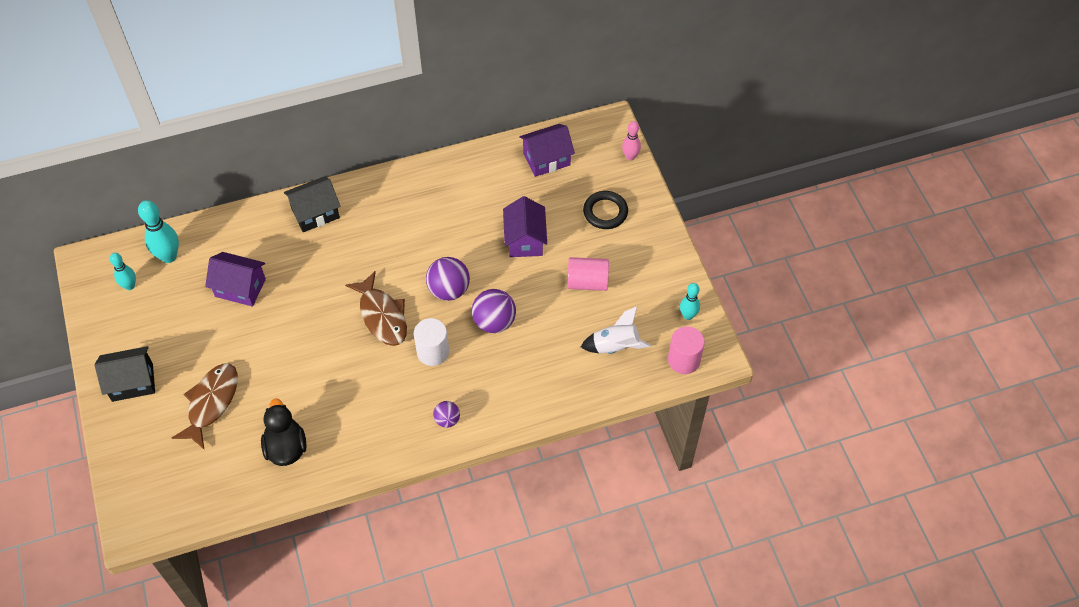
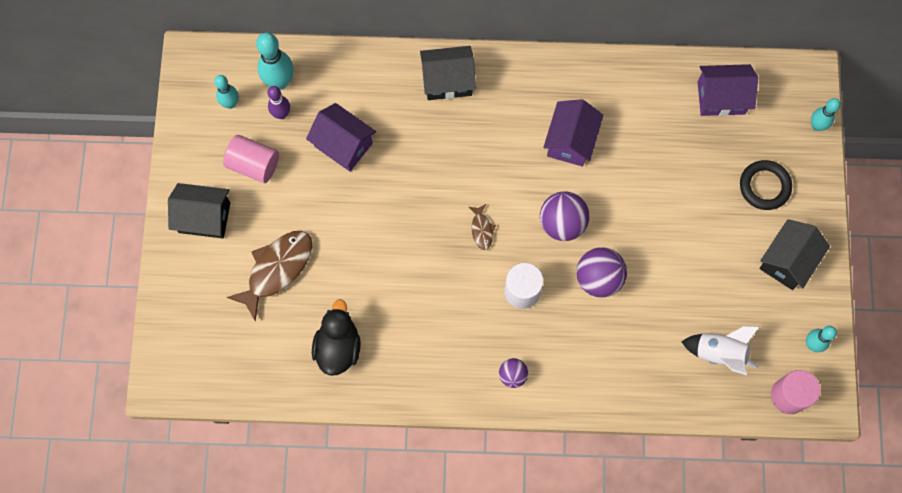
camera: 20 degrees right, 15 degrees up
brown fish [345,271,407,346] -> brown fish [469,204,496,250], size x0.48
purple house [503,196,547,257] -> purple house moved to [543,99,604,167]
pink cylinder [567,257,609,291] -> pink cylinder moved to [223,135,279,183]
pink bowling pin [622,121,641,161] -> turquoise bowling pin [811,98,841,131]
none -> purple bowling pin [267,86,290,119]
none -> black house [760,219,830,290]

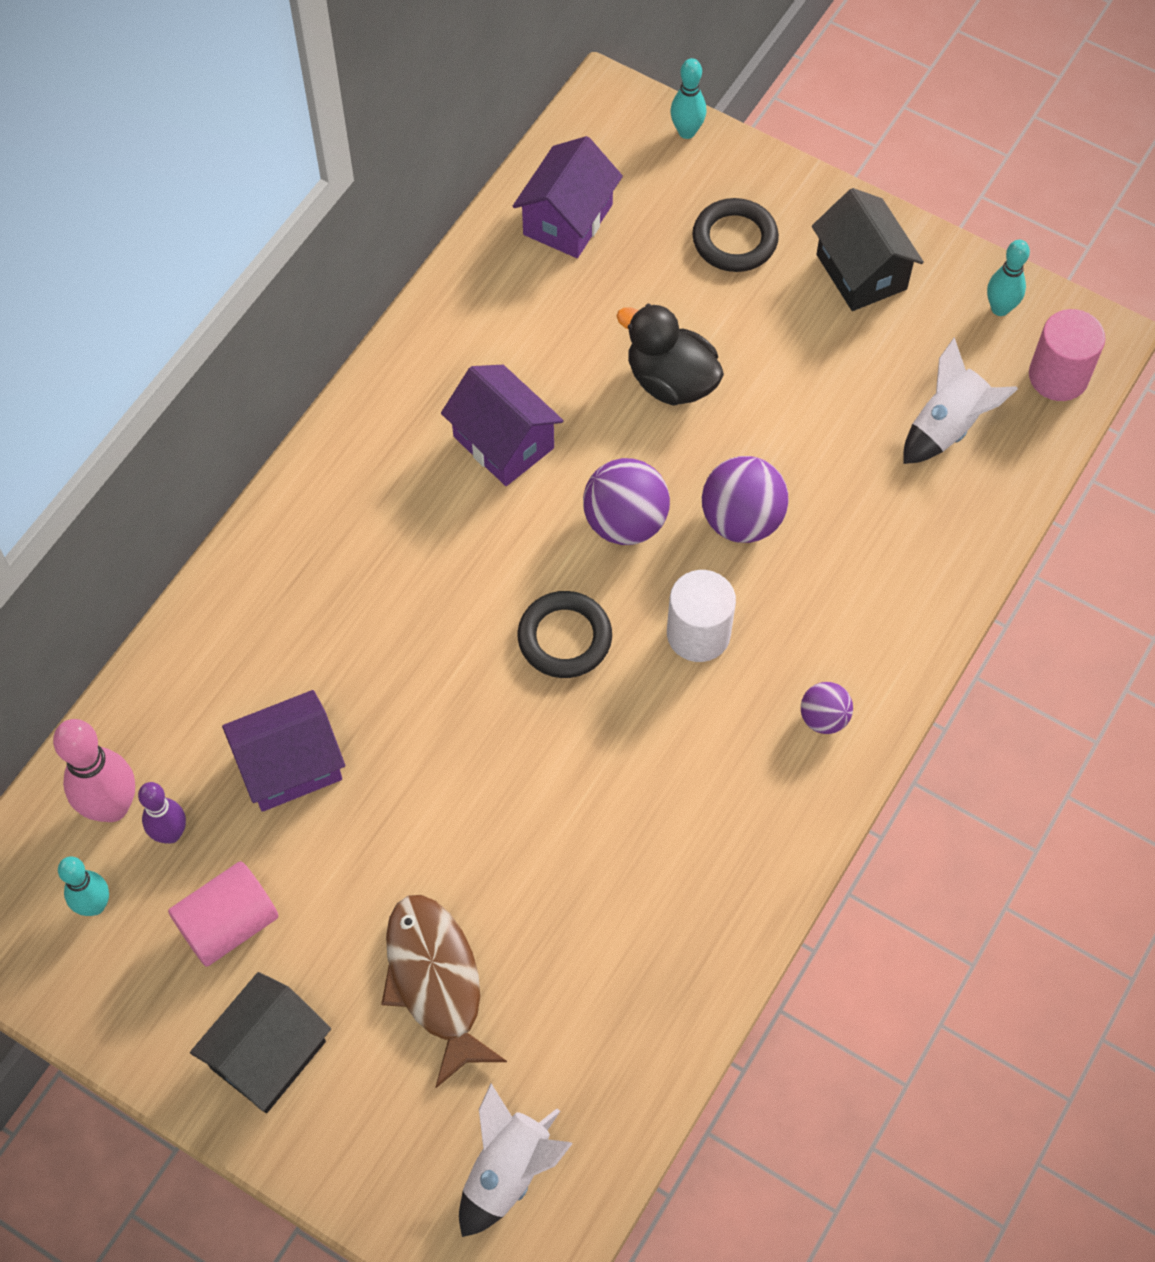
camera: 60 degrees left, 10 degrees down
turquoise bowling pin [256,32,294,90] -> pink bowling pin [53,719,135,822]
black duck [312,299,361,376] -> black duck moved to [617,304,724,406]
black house [420,46,476,100] -> none
brown fish [469,204,496,250] -> black ring [518,591,612,678]
none -> white rocket [459,1084,573,1237]

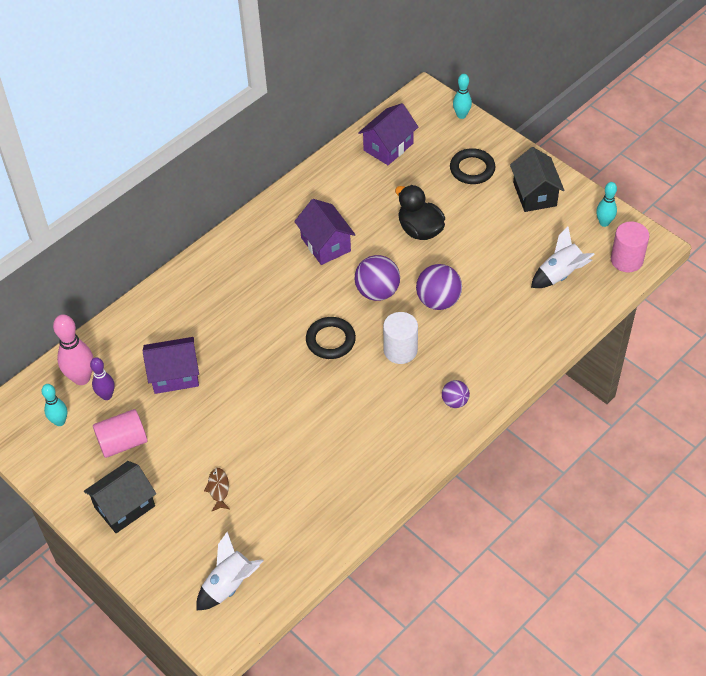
camera: 15 degrees right, 10 degrees down
brown fish [381,895,507,1088] -> brown fish [204,468,230,512], size x0.48

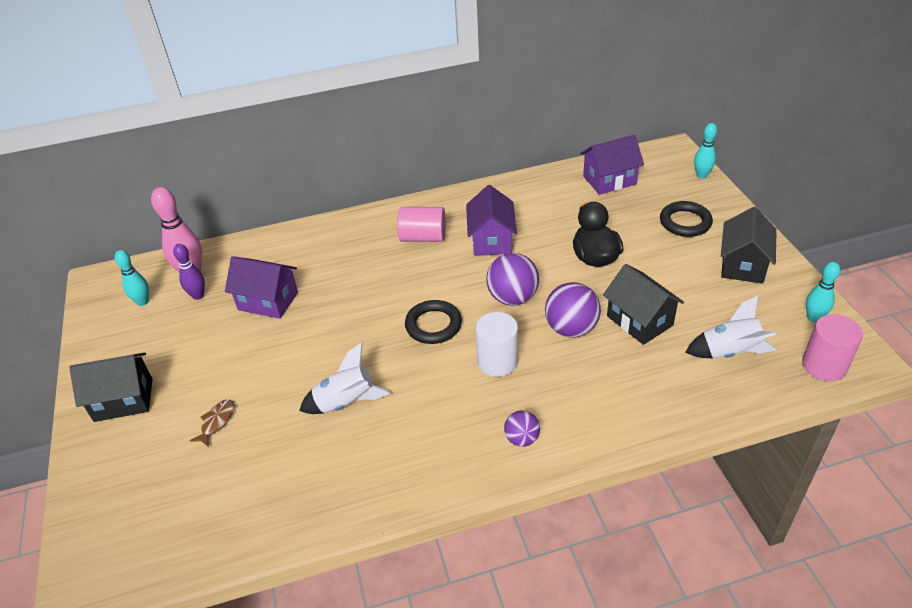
camera: 30 degrees right, 10 degrees down
pink cylinder [93,409,147,458] -> pink cylinder moved to [397,207,446,242]
white rocket [197,532,263,610] -> white rocket moved to [299,342,391,414]
none -> black house [603,264,684,345]

